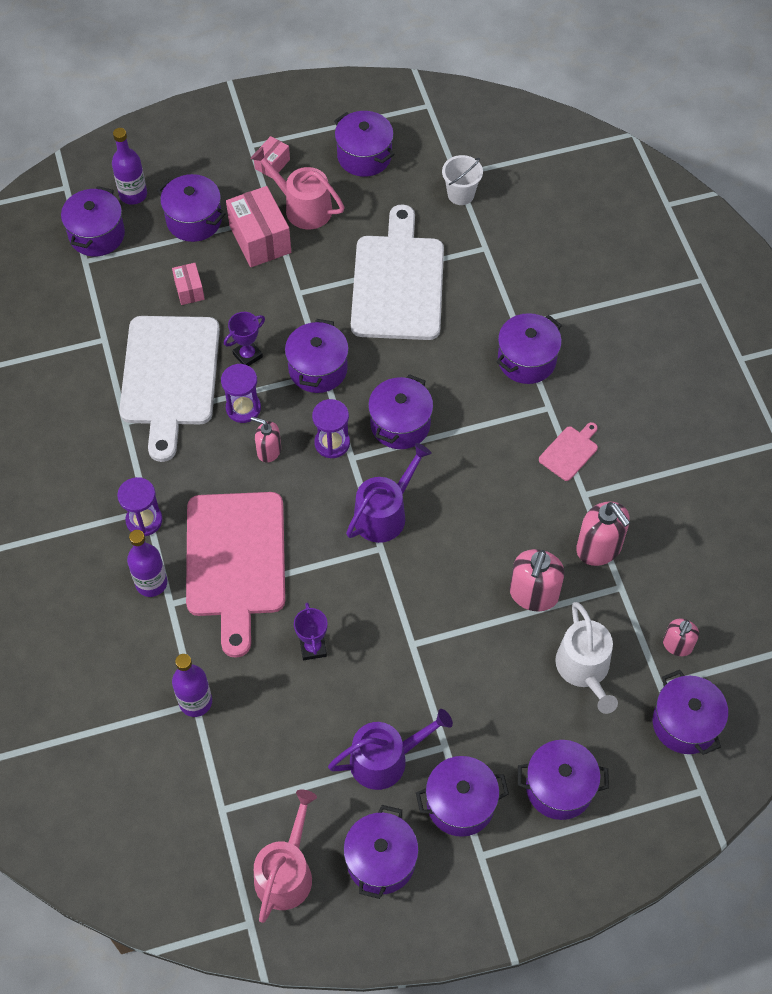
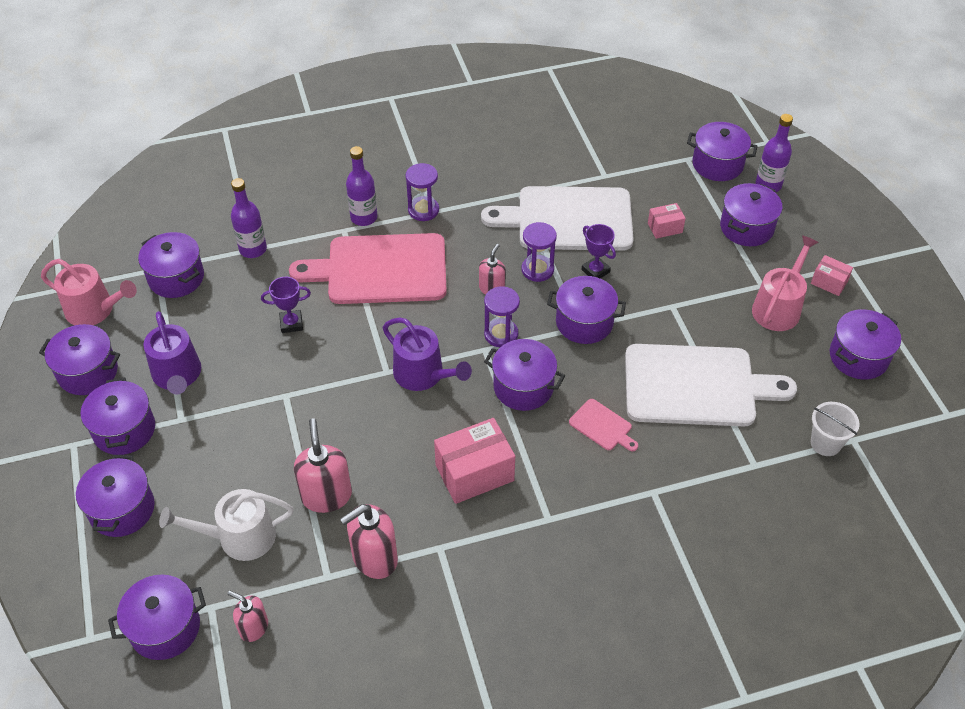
camera: 90 degrees right, 10 degrees down
pink box [226,186,291,267] -> pink box moved to [434,418,515,504]
purple pot [497,313,562,384] -> purple pot moved to [138,232,204,298]
pink soap dispenser [509,549,565,611] -> pink soap dispenser turned 60 degrees clockwise [294,418,352,513]
pink cutting board [539,422,598,481] -> pink cutting board moved to [569,399,638,451]

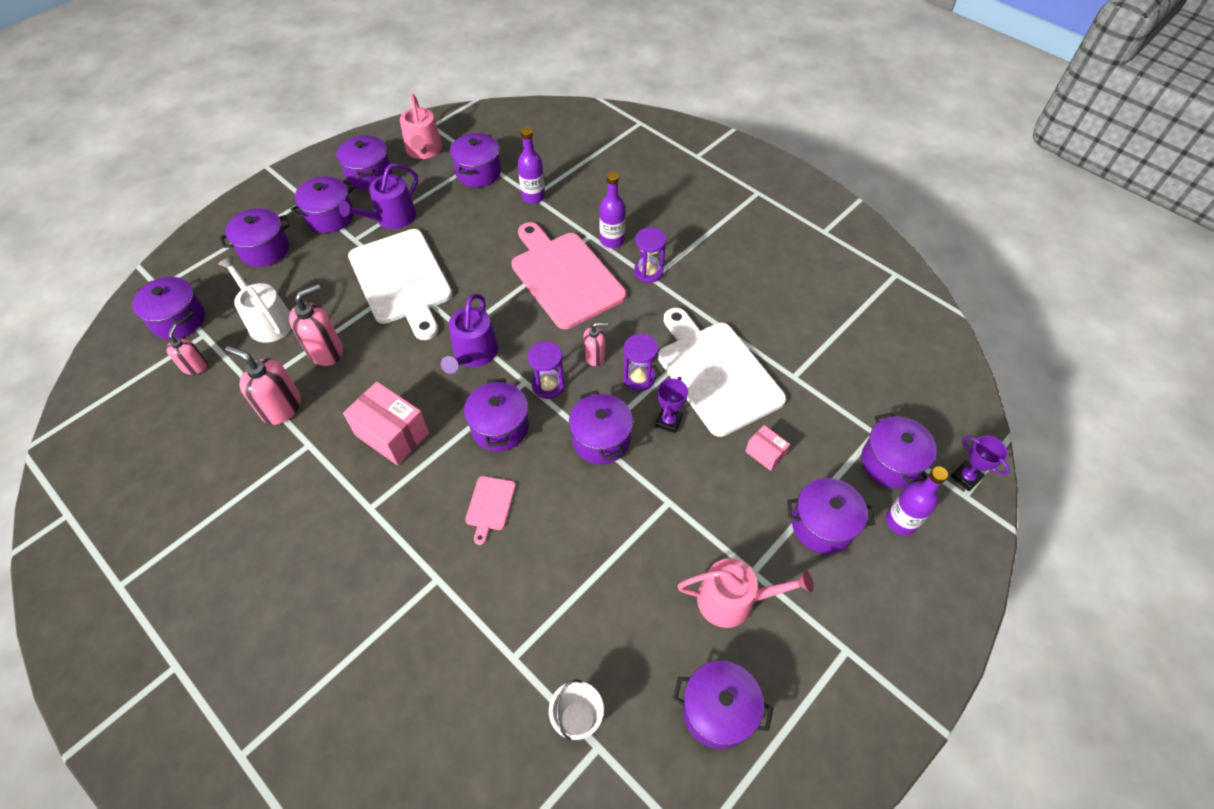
camera: 60 degrees right, 5 degrees up
purple trophy [261,277,311,333] -> purple trophy moved to [951,435,1010,491]
white cutting board [625,344,797,426] -> white cutting board moved to [348,229,452,340]
pink box [811,255,853,296] -> none

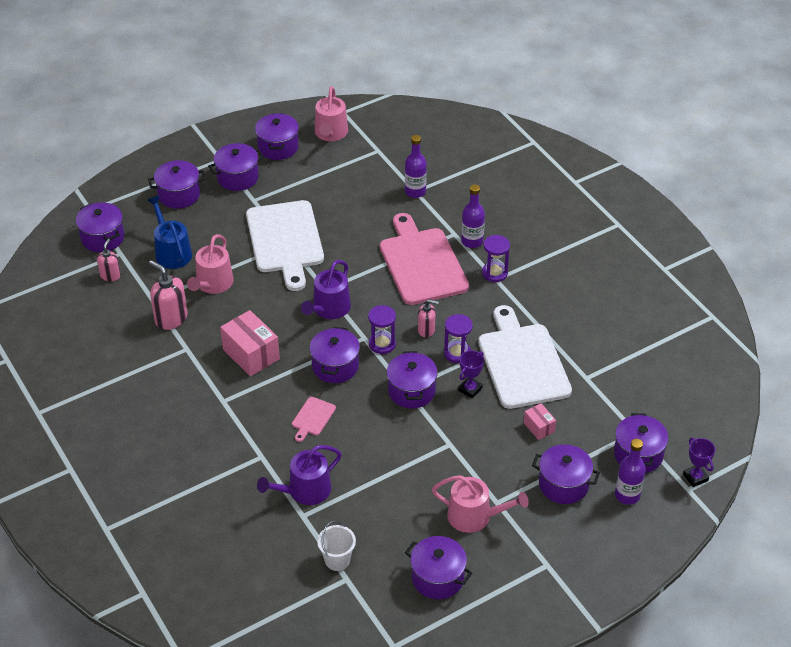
camera: 15 degrees right, 10 degrees down
white watering can [218,256,292,343] -> blue watering can [147,196,192,269]
pink soap dispenser [289,284,343,366] -> pink watering can [187,234,234,294]
purple watering can [339,164,418,229] -> purple watering can moved to [257,445,342,505]
purple pot [450,133,501,187] -> none

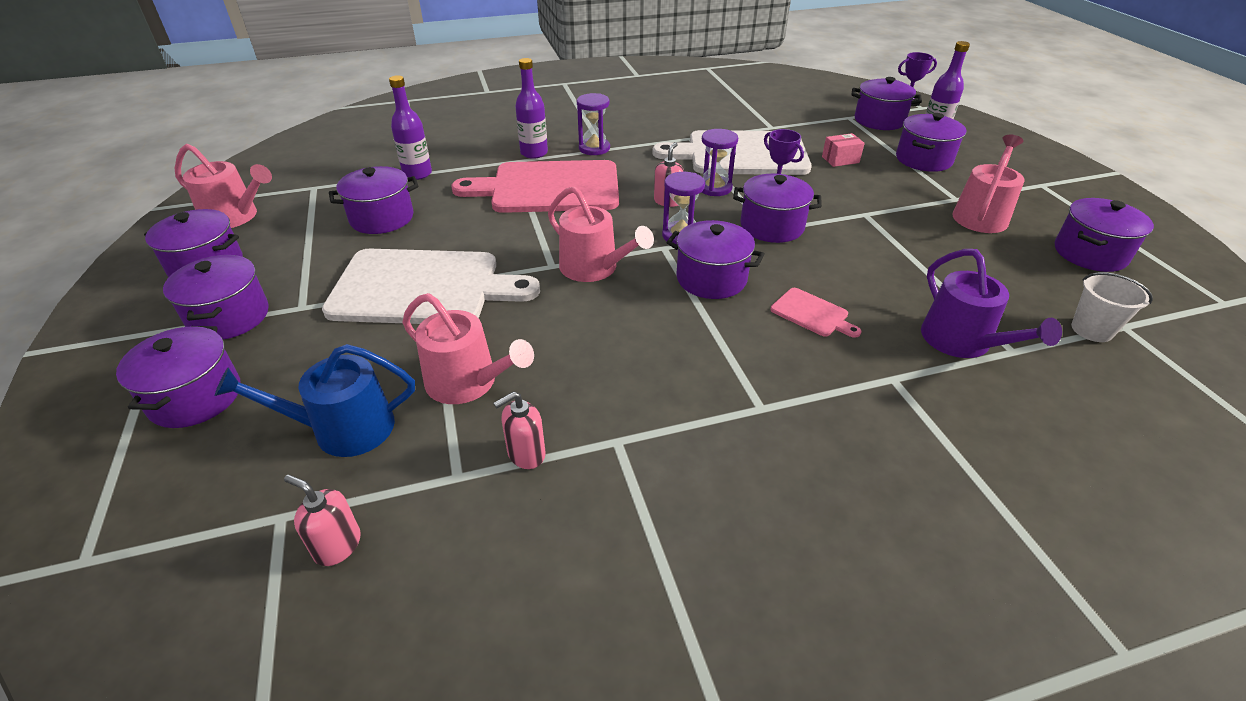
camera: 75 degrees left, 5 degrees down
purple pot [76,202,124,252] -> purple pot moved to [329,166,419,234]
pink soap dispenser [149,260,188,330] -> pink soap dispenser [493,391,546,469], size x0.61
pink box [220,310,280,376] -> none
purple watering can [301,260,351,319] -> pink watering can [548,186,654,282]

